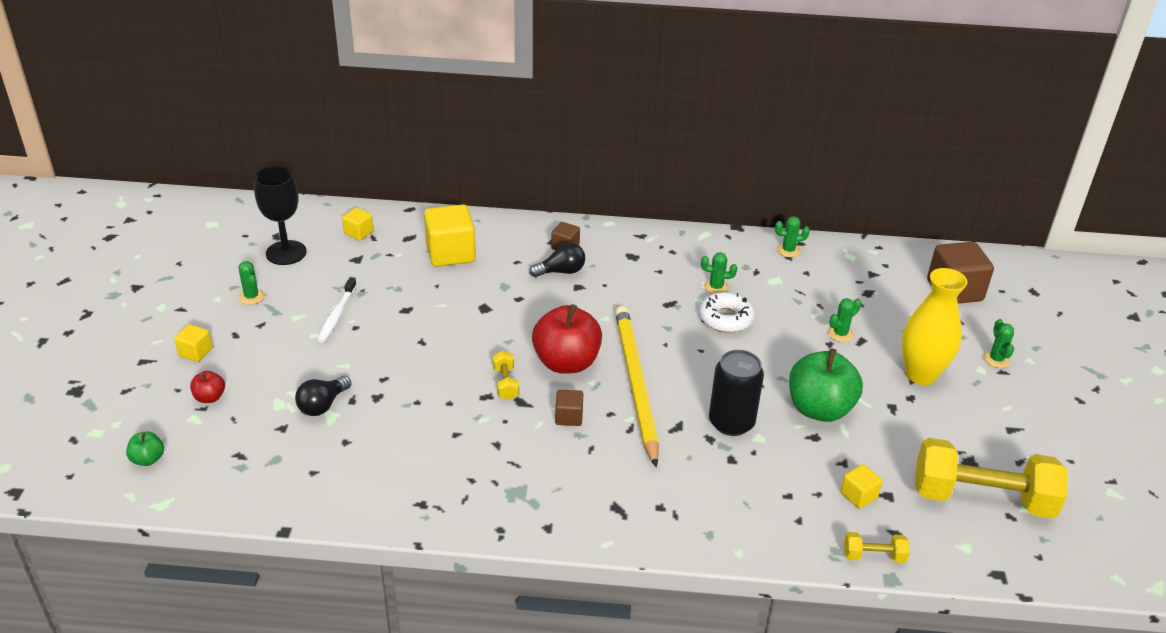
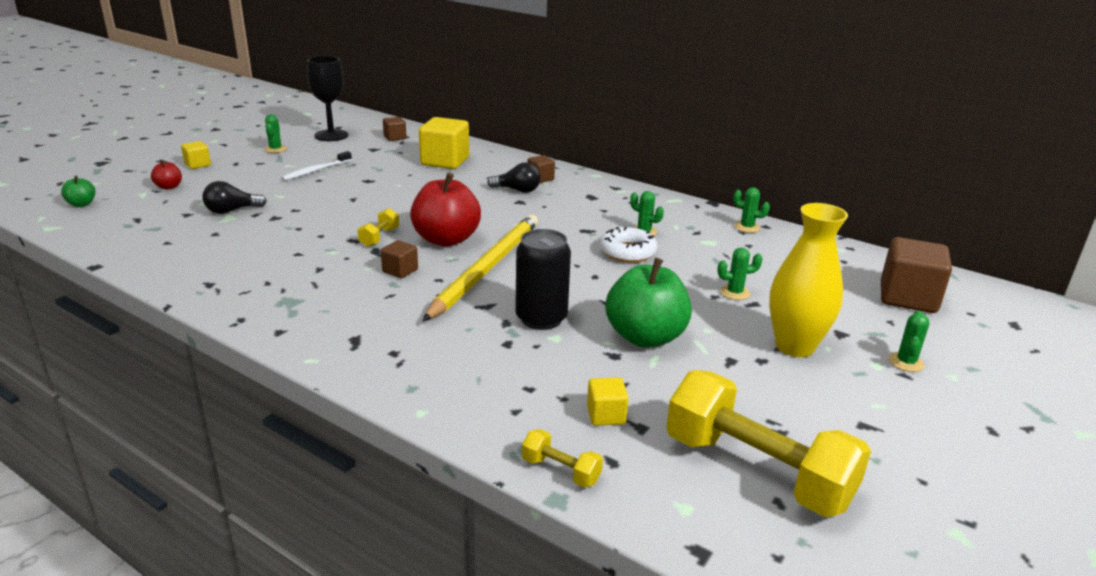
camera: 30 degrees right, 10 degrees down
yellow cube [342,208,374,240] -> brown cube [383,117,407,141]

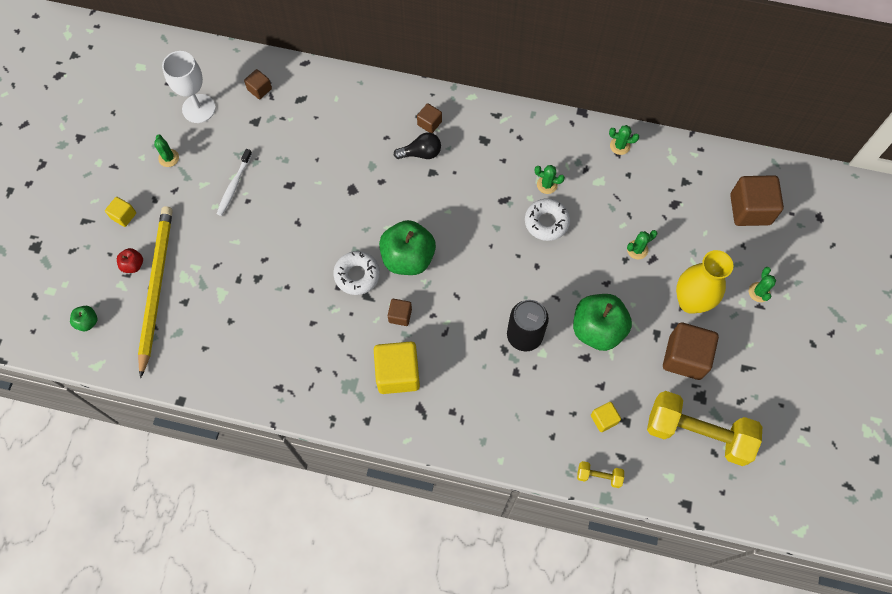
camera: 20 degrees left, 40 degrees up
black light bulb [202,181,267,214] -> none
black goblet [307,56,348,141] -> white goblet [162,51,215,123]
yellow dumbbell [357,208,399,247] -> white donut [333,251,380,295]
red apple [410,172,481,247] -> green apple [379,220,436,275]
yellow cube [419,117,469,169] -> yellow cube moved to [374,342,420,394]
yellow pencil [423,215,538,321] -> yellow pencil moved to [138,206,173,378]
none -> brown cube [663,323,719,380]

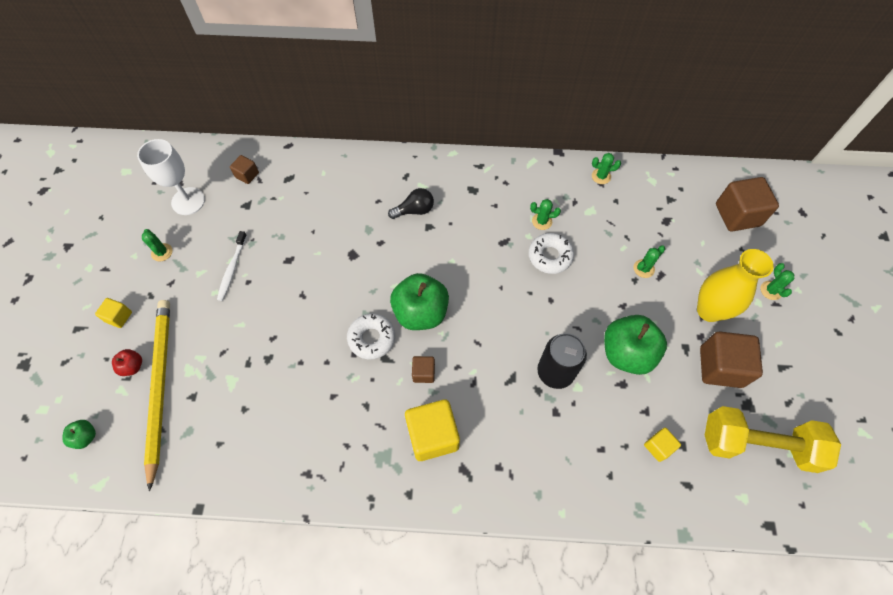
camera: 10 degrees left, 5 degrees down
brown cube [417,103,442,133] -> none
yellow dumbbell [577,461,624,488] -> none

